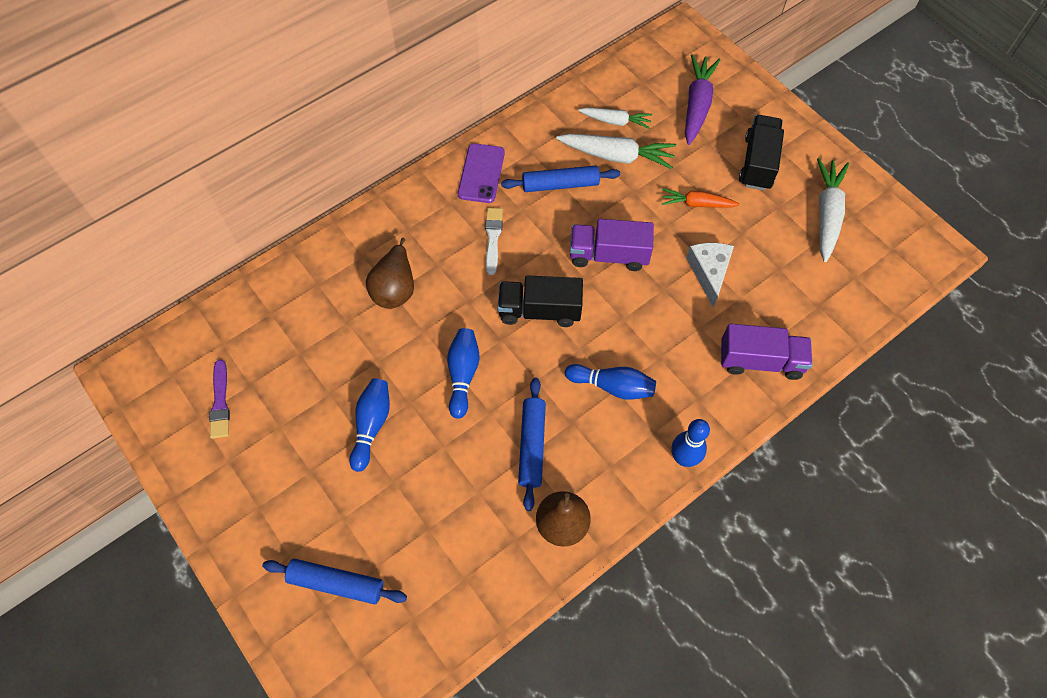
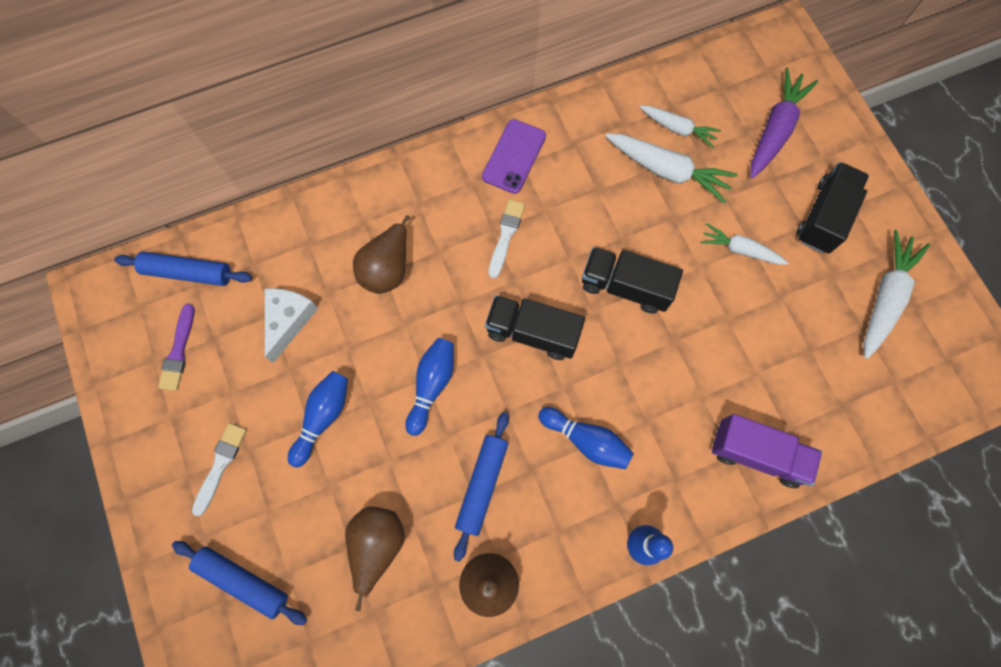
camera: 15 degrees right, 10 degrees up
blue rolling pin [501,166,620,192] -> blue rolling pin moved to [114,252,252,286]
purple truck [570,219,654,271] -> black truck [582,247,683,314]
orange carrot [662,188,740,208] -> white carrot [700,224,789,265]
white cheese [686,243,734,308] -> white cheese moved to [265,288,318,363]
none -> white brush [192,423,247,516]
none -> brown pear [345,506,405,611]

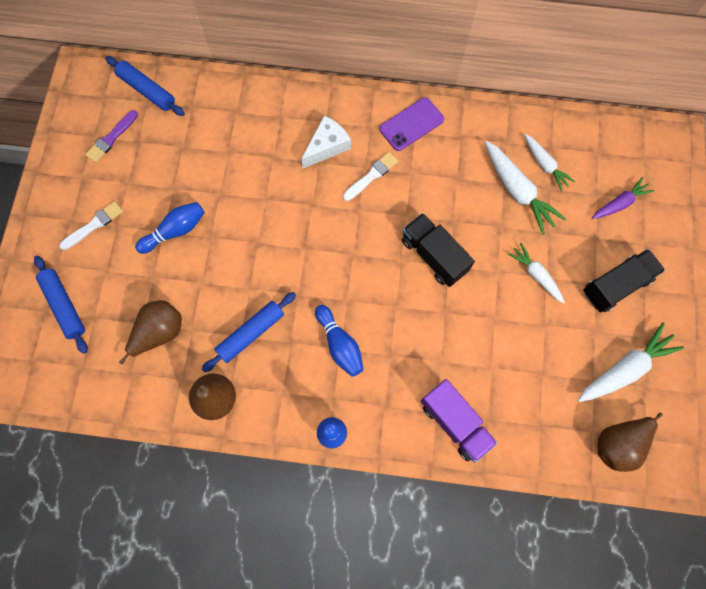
camera: 30 degrees right, 0 degrees up
white cheese [265,288,318,363] -> white cheese moved to [301,115,351,169]
brown pear [353,215,410,294] -> brown pear moved to [597,412,663,472]
blue bowling pin [405,338,454,436] -> none
black truck [485,295,585,360] -> none
purple carrot [750,68,818,178] -> purple carrot [592,177,654,219], size x0.63

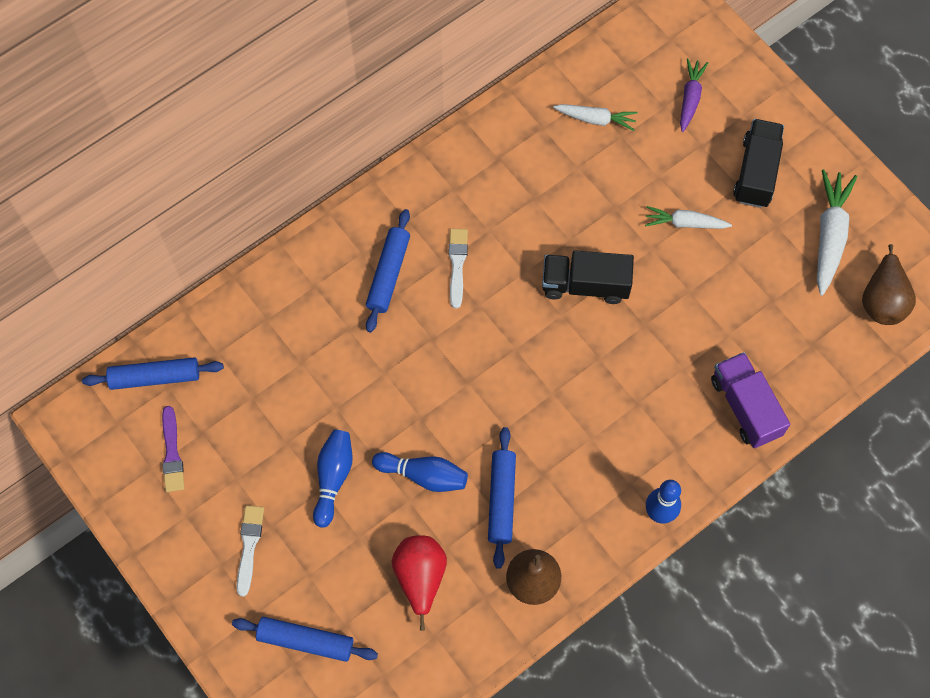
camera: 45 degrees left, 5 degrees down
brown pear [119,300,182,364] -> red pear [392,535,447,631]
white cheese [301,115,351,169] -> blue rolling pin [366,209,410,332]
blue bowling pin [315,305,364,377] -> blue bowling pin moved to [372,452,468,492]
purple phone [379,98,444,151] -> none
purple truck [421,379,497,462] -> purple truck turned 120 degrees counterclockwise [711,352,790,448]
white carrot [485,141,566,235] -> none

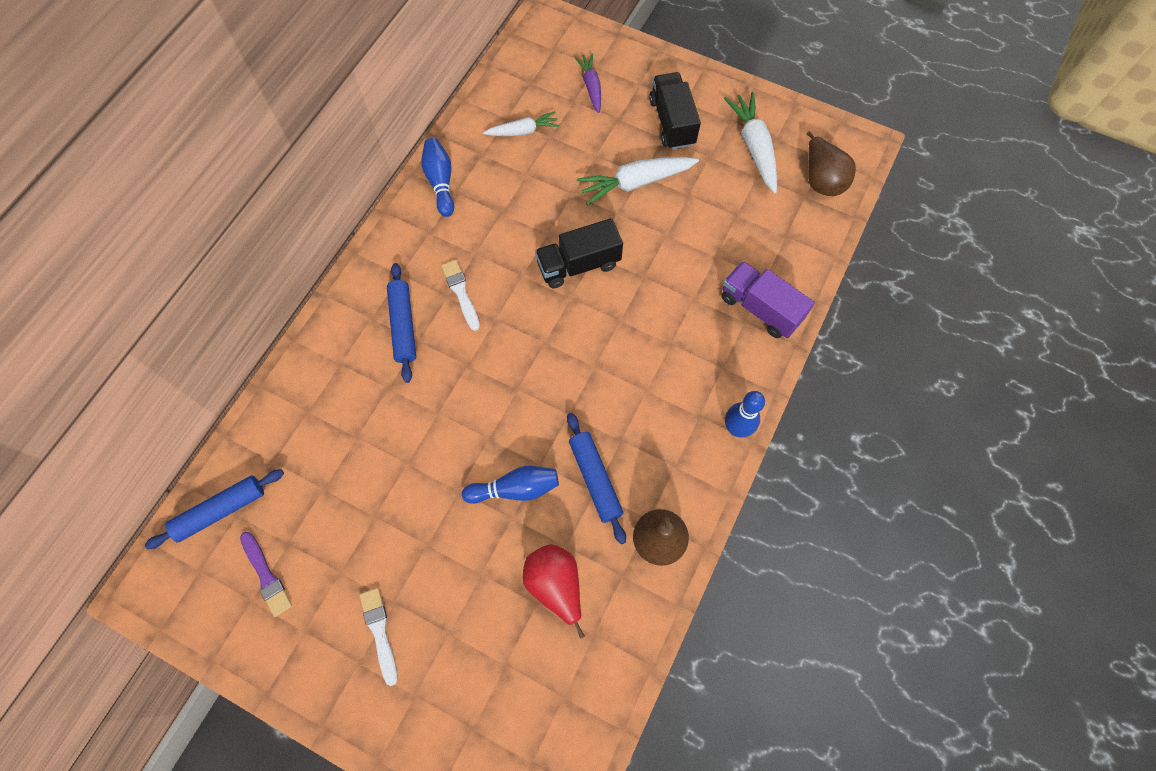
camera: 25 degrees left, 0 degrees up
blue rolling pin [232,617,378,662] -> none
blue bowling pin [313,430,353,528] -> blue bowling pin moved to [421,138,454,217]
white carrot [645,206,732,229] -> white carrot [577,157,699,205], size x1.58

